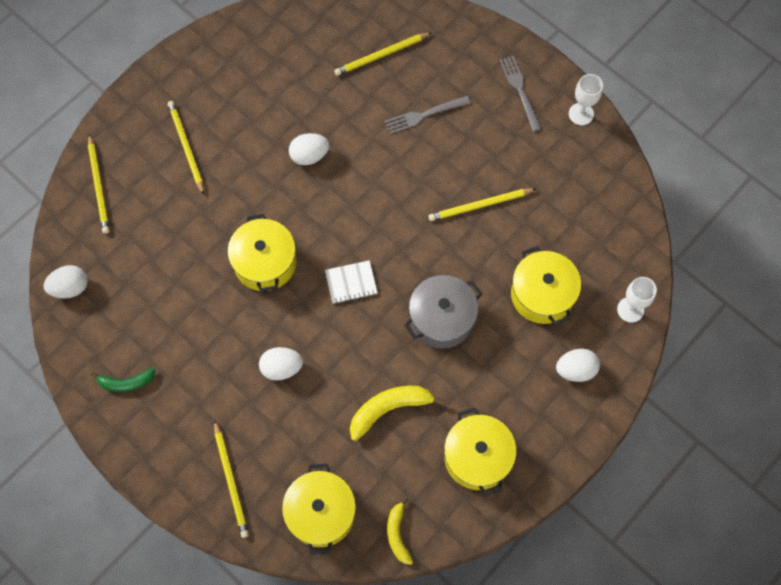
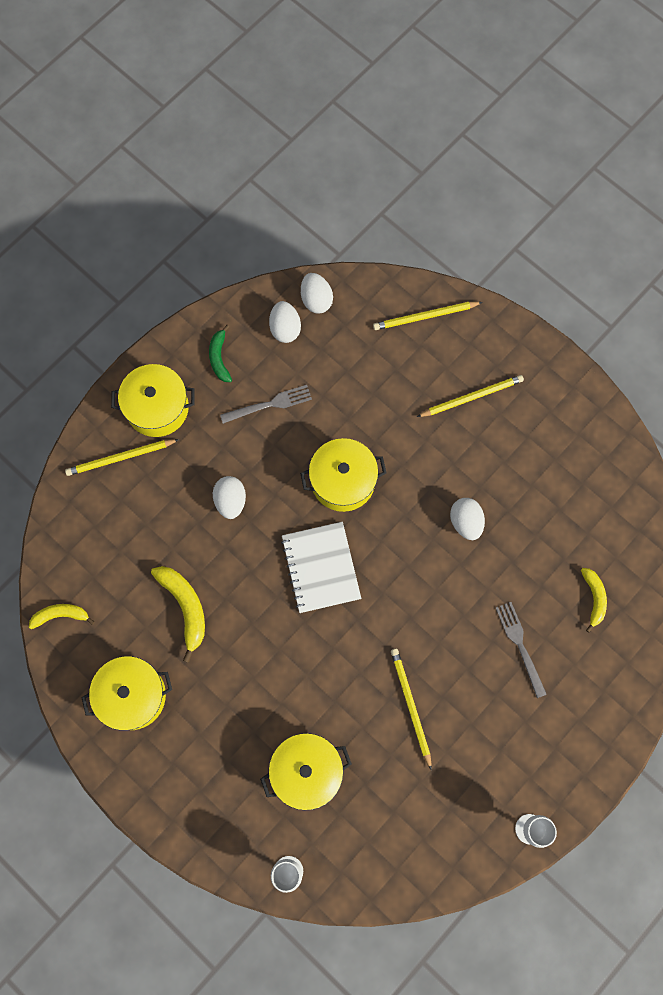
camera: 90 degrees right, 5 degrees up
yellow pot [282,464,356,554] -> yellow pot moved to [111,364,195,437]
white notebook [325,260,378,304] -> white notebook [281,522,361,613], size x1.68
yellow pencil [334,32,432,76] -> yellow banana [581,568,607,633]
grey pot [404,275,482,349] -> none
grey fork [499,56,542,132] -> grey fork moved to [220,385,312,424]
white egg [556,349,600,382] -> white egg moved to [269,301,301,343]

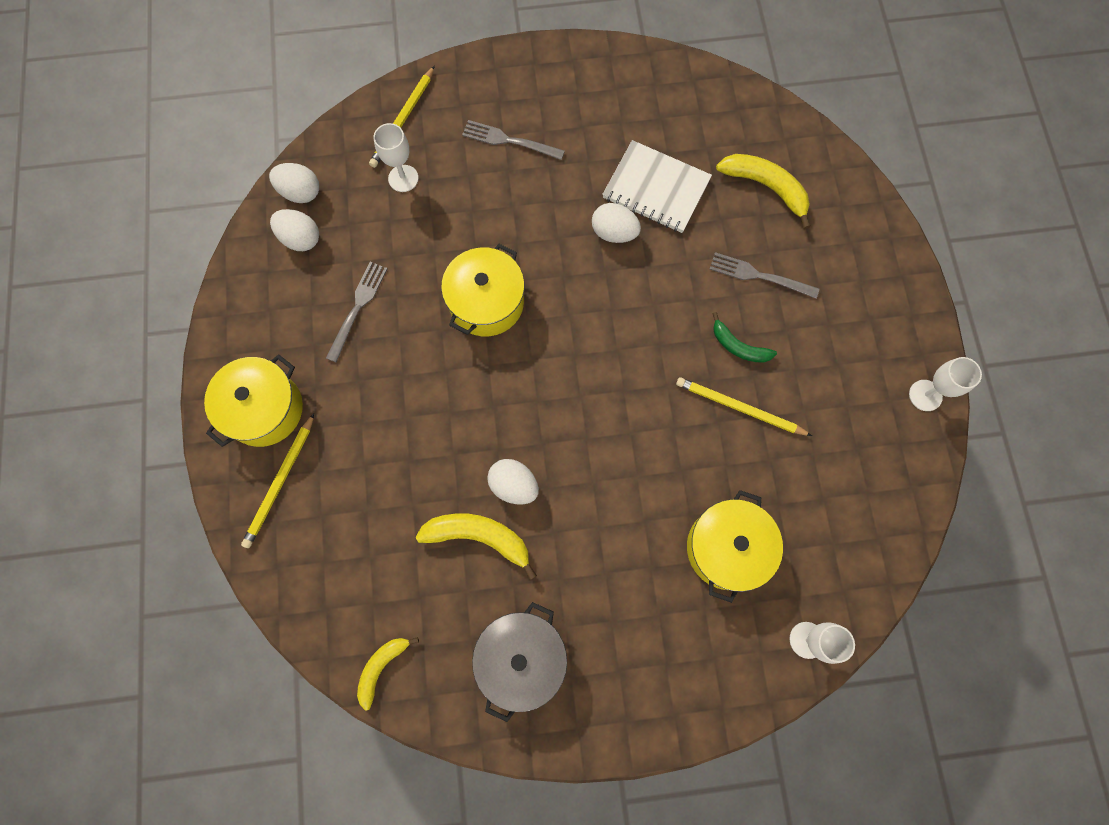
camera: 50 degrees left, 0 degrees up
yellow pot [81,656,172,731] -> grey pot [472,602,567,722]
green banana [209,325,232,382] -> green banana moved to [712,312,777,363]
white egg [213,476,246,519] -> white egg moved to [487,459,539,505]
white notebook [281,522,361,613] -> white notebook moved to [602,140,712,233]
yellow pencil [417,375,524,417] -> grey fork [462,120,565,160]
yellow banana [581,568,607,633] -> yellow banana [716,154,810,229], size x1.56
none -> white goblet [374,123,419,192]

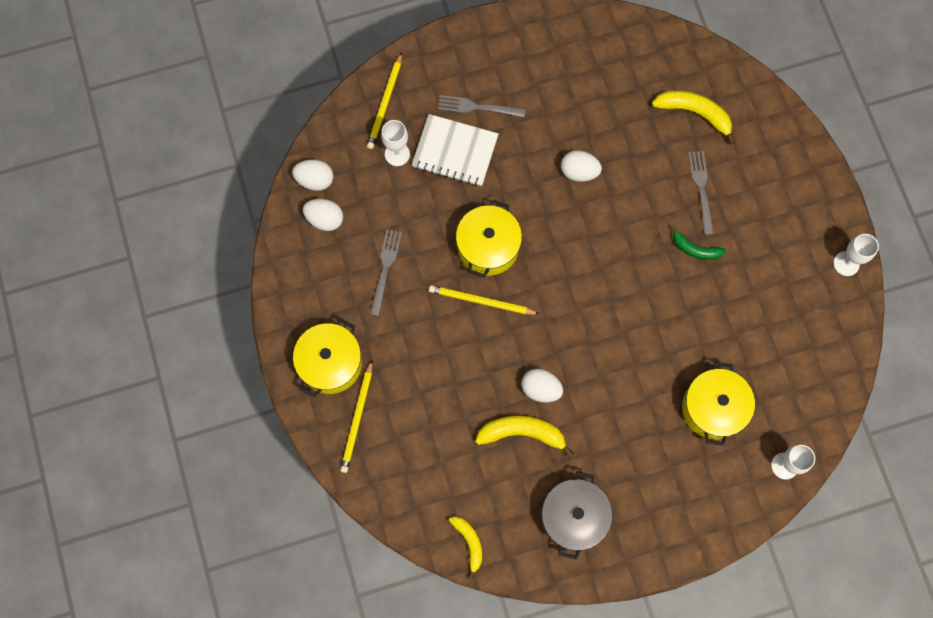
camera: 10 degrees left, 0 degrees up
yellow banana [357,637,419,711] -> yellow banana turned 135 degrees clockwise [449,517,482,579]
white notebook [602,140,712,233] -> white notebook moved to [412,114,499,186]
yellow pencil [676,377,812,436] -> yellow pencil moved to [429,285,539,315]
grey fork [710,252,819,299] -> grey fork turned 75 degrees clockwise [688,151,714,235]

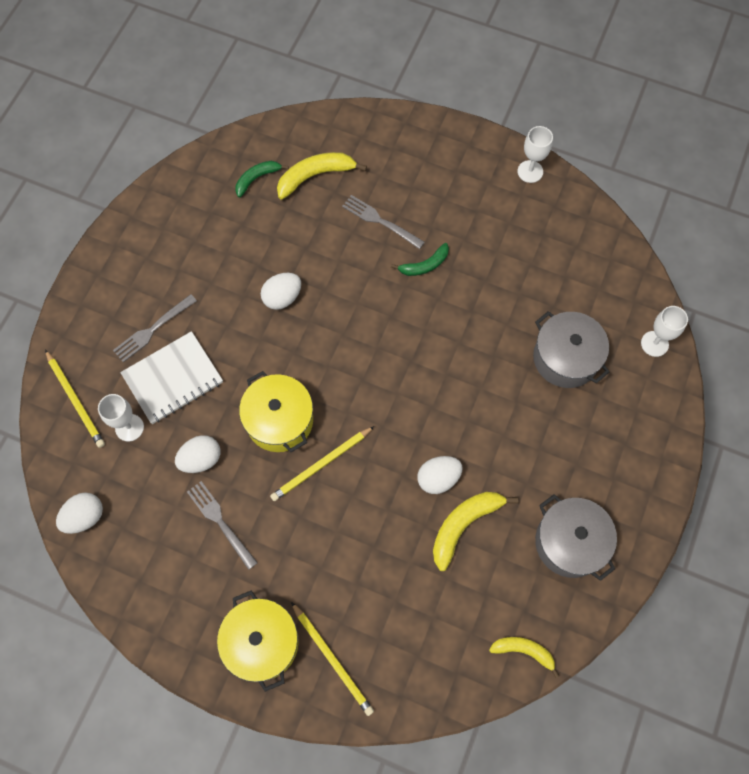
camera: 50 degrees left, 5 degrees down
white egg [303,199,343,231] -> white egg moved to [175,435,220,473]
yellow pot [682,362,755,446] -> grey pot [533,311,609,388]
none -> green banana [235,161,289,197]

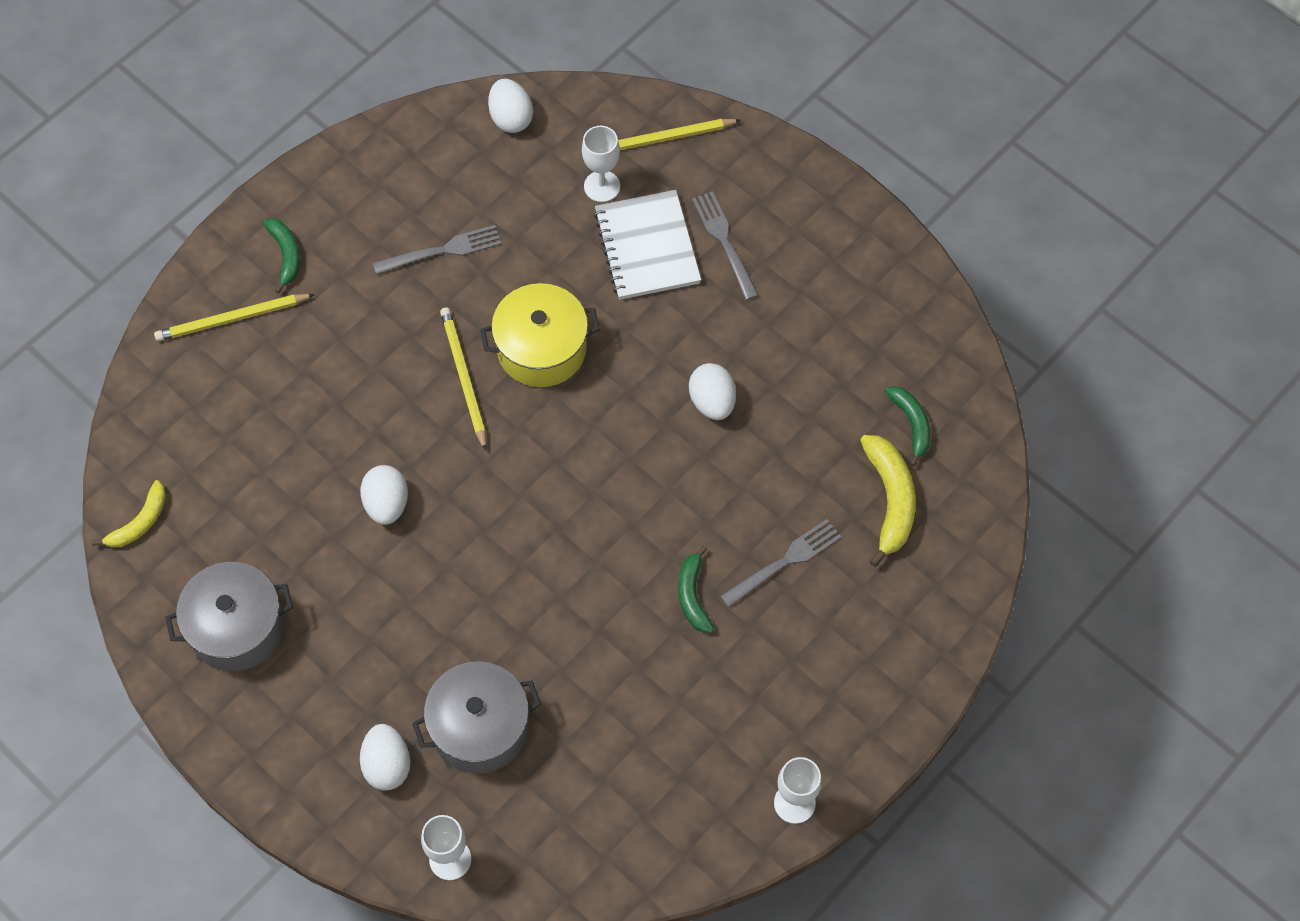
camera: 110 degrees right, 5 degrees down
white egg [175,435,220,473] -> white egg moved to [360,724,410,791]
yellow pot [217,590,299,692] -> green banana [263,218,300,294]
yellow banana [433,492,518,571] -> none

